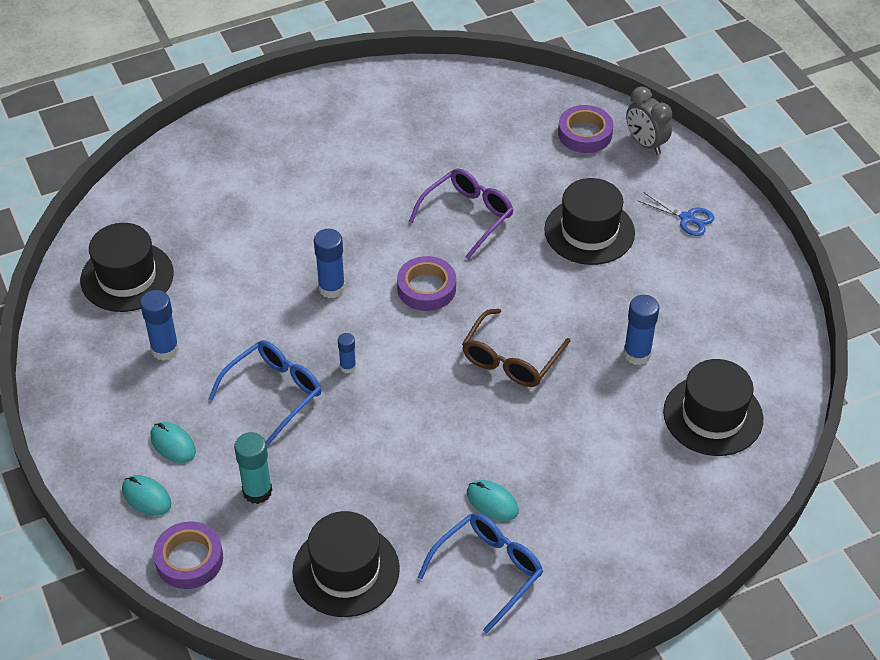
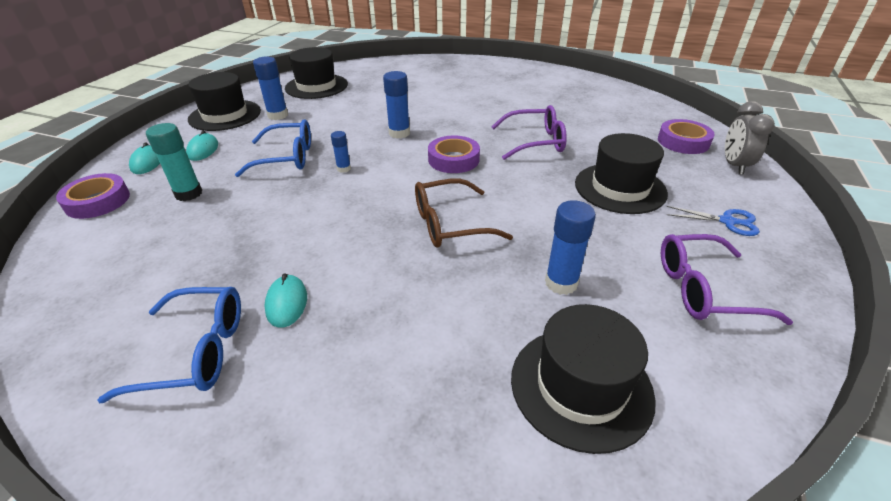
camera: 45 degrees right, 10 degrees down
black hat [292,511,400,617] -> black hat moved to [188,72,261,131]
blue scissors [637,192,714,236] -> blue scissors turned 60 degrees counterclockwise [666,206,760,236]
none -> purple glasses [661,234,793,325]

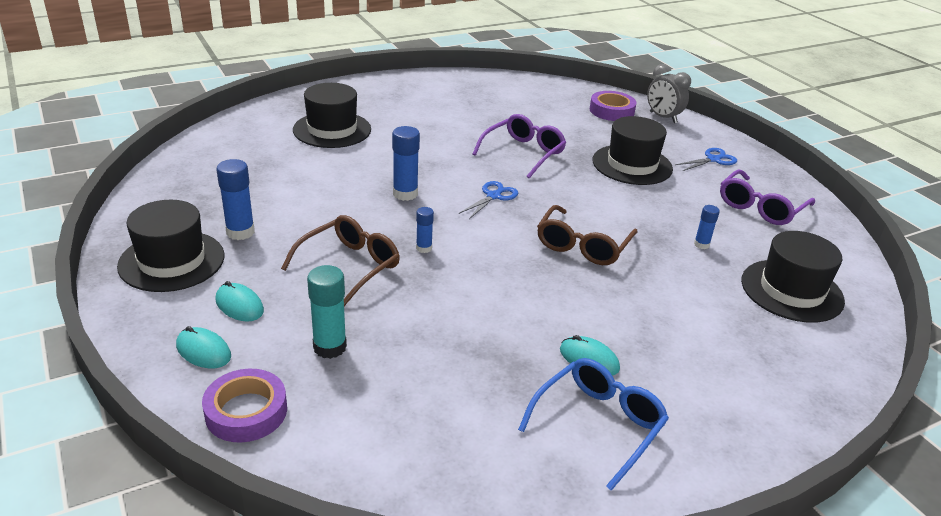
camera: 50 degrees left, 5 degrees down
blue glasses [235,119,311,177] -> brown glasses [281,215,400,306]
black hat [285,47,348,99] -> black hat moved to [293,83,371,148]
purple tape [428,136,480,173] -> blue scissors [459,181,518,219]
blue glue stick [545,200,596,295] -> blue glue stick [694,205,720,249], size x0.58

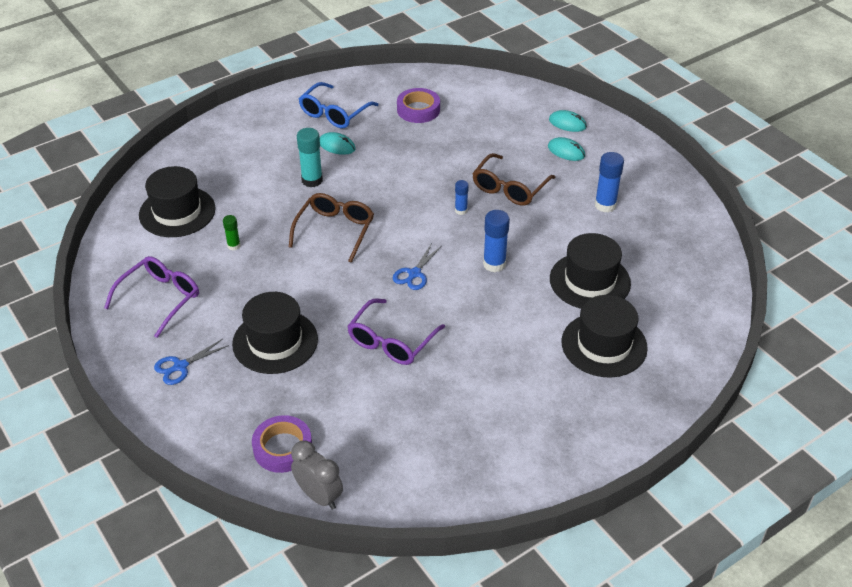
camera: 175 degrees right, 10 degrees up
black hat [117,200,225,292] -> black hat moved to [550,233,631,309]
purple tape [202,369,287,442] -> purple tape moved to [397,88,440,123]
turquoise glue stick [307,265,347,359] -> turquoise glue stick moved to [297,128,323,187]
grey clock [647,64,691,123] -> grey clock moved to [291,440,343,510]
blue glue stick [694,205,720,249] -> green glue stick [223,215,241,250]

